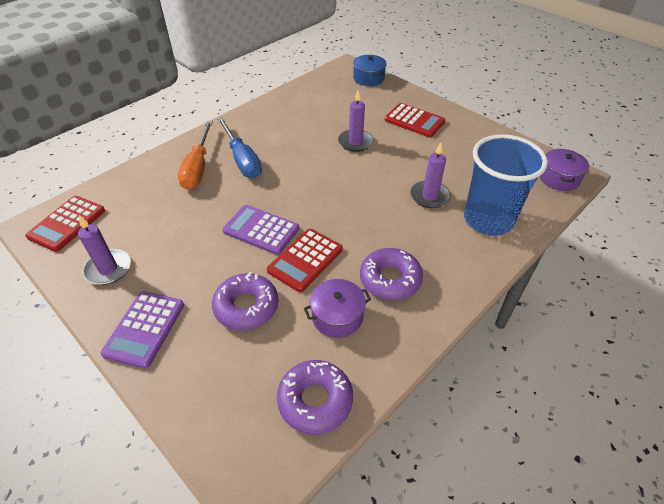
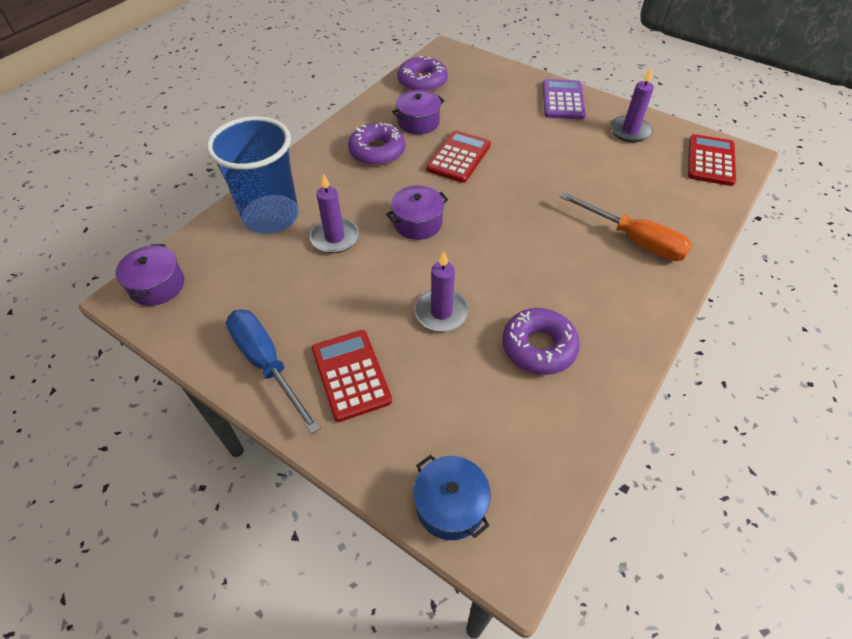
camera: 170 degrees right, 5 degrees up
orange screwdriver [178,121,213,190] -> orange screwdriver turned 135 degrees clockwise [560,192,692,261]
purple donut [212,272,278,330] -> purple donut moved to [503,308,580,375]
blue screwdriver [217,117,262,178] -> blue screwdriver moved to [226,310,321,434]
purple calculator [222,205,299,255] -> none
red calculator [385,103,445,137] -> red calculator turned 45 degrees clockwise [312,330,392,422]
none -> purple pot [386,185,448,240]

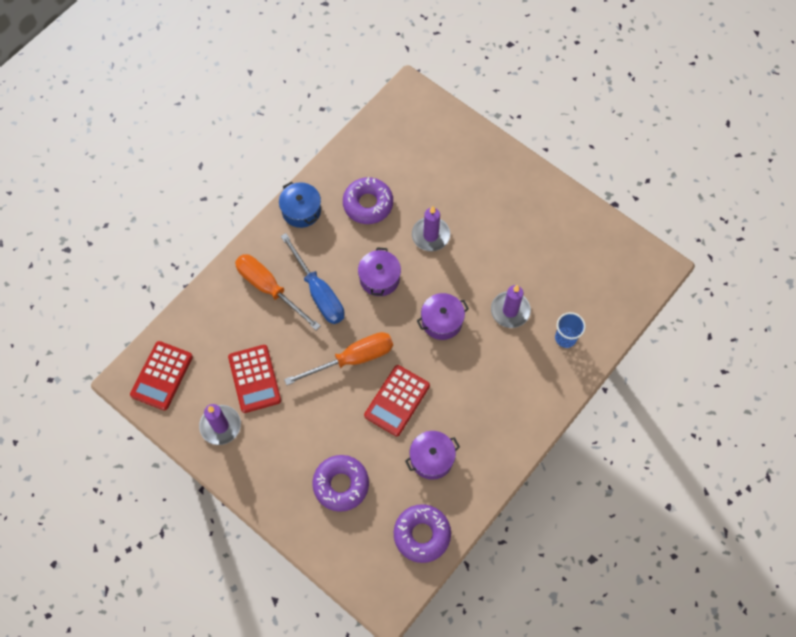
camera: 175 degrees left, 15 degrees up
purple pot [115,244,184,306] -> purple pot moved to [358,247,401,296]
blue cup [207,116,299,234] -> blue cup [555,312,586,348], size x0.46
blue screwdriver [226,310,321,434] -> blue screwdriver moved to [281,233,345,324]
red calculator [312,330,392,422] -> red calculator moved to [228,345,281,413]
purple donut [348,122,405,166] -> purple donut moved to [312,455,369,512]
blue pot [413,455,491,540] -> blue pot moved to [279,181,321,228]
purple calculator [543,79,586,119] -> none
none -> orange screwdriver [284,332,393,385]

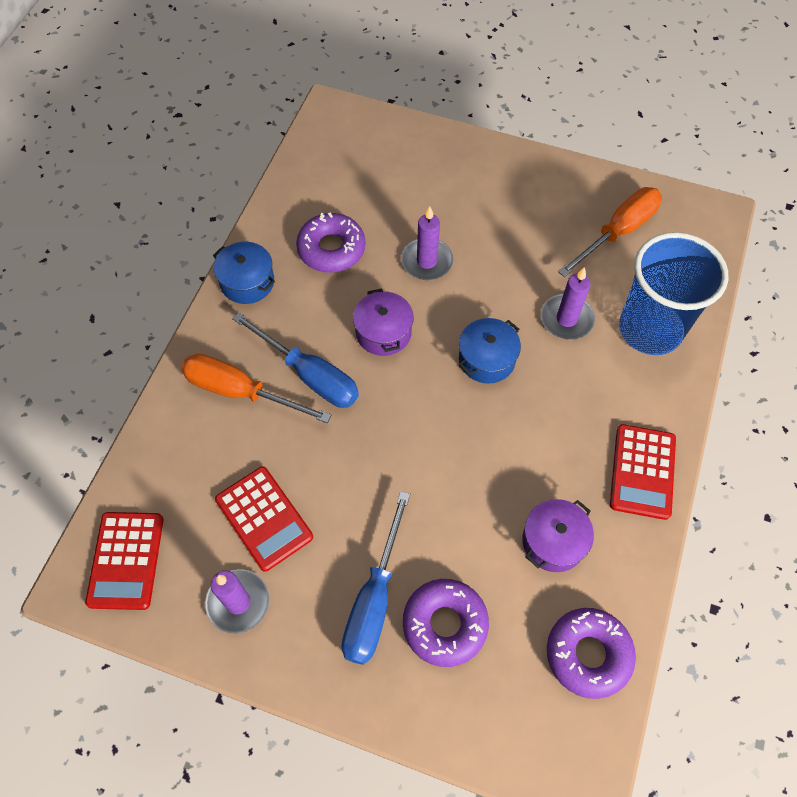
camera: 20 degrees left, 5 degrees down
orange screwdriver [284,332,393,385] -> orange screwdriver moved to [558,187,662,277]
red calculator [364,365,430,436] -> red calculator moved to [610,424,676,520]
purple pot [417,293,469,340] -> blue pot [459,318,521,384]
blue cup [555,312,586,348] -> blue cup [619,232,728,355], size x2.18
none -> blue screwdriver [342,491,410,665]

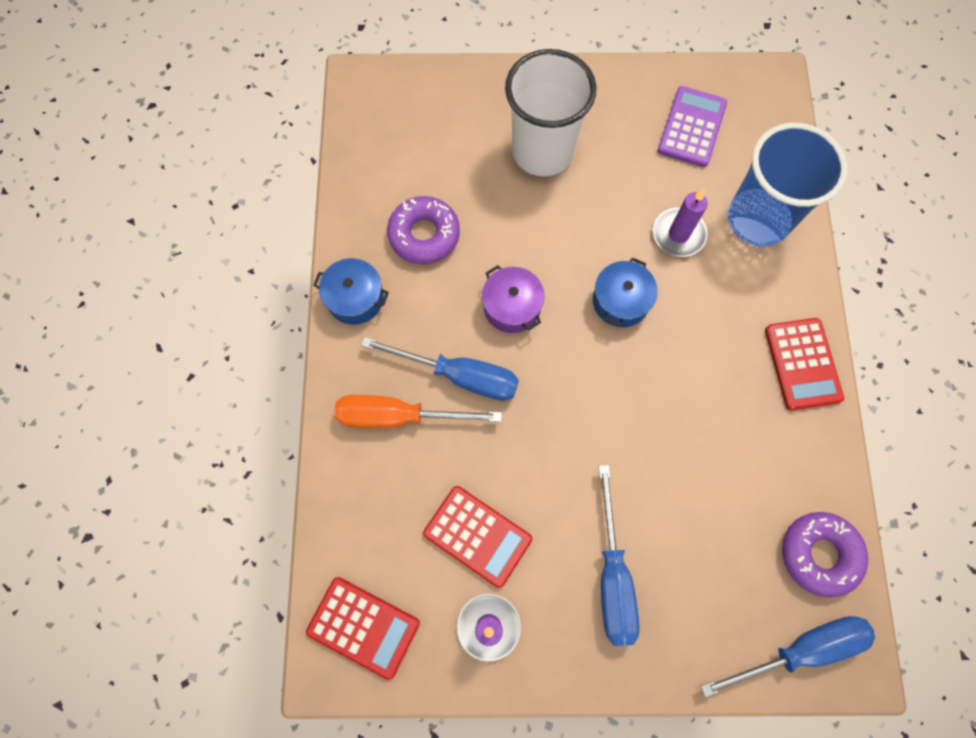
camera: 20 degrees left, 10 degrees up
red calculator [85,512,164,610] -> red calculator turned 45 degrees counterclockwise [306,577,420,680]
purple candle [401,206,453,280] -> none
purple donut [403,579,489,667] -> none
purple pot [522,499,594,572] -> none
orange screwdriver [558,187,662,277] -> purple calculator [658,86,727,167]
none -> white cup [505,49,597,176]
none -> blue screwdriver [701,616,875,698]

